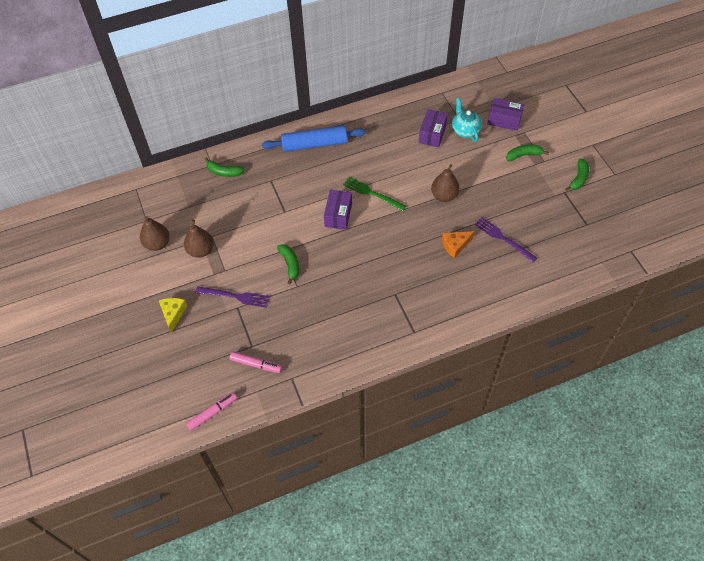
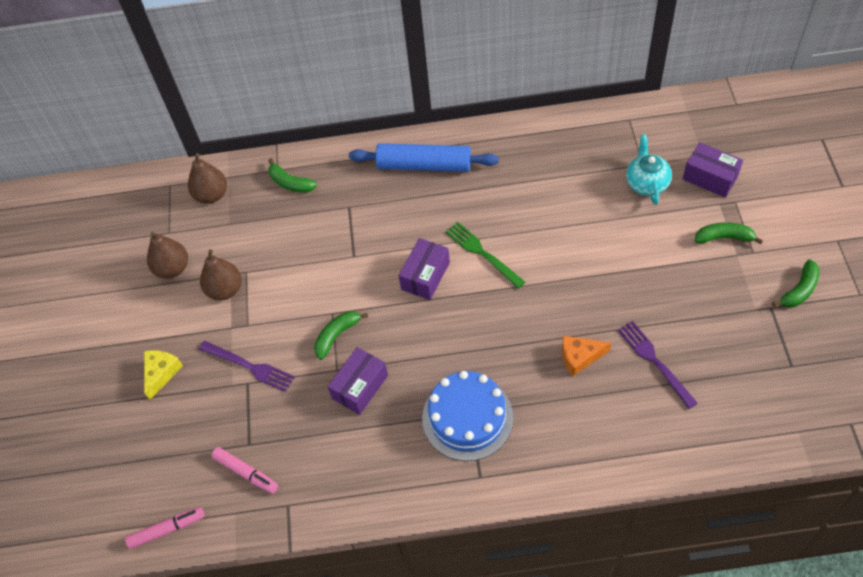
camera: 20 degrees right, 0 degrees up
green banana [277,244,299,284] -> green banana turned 135 degrees counterclockwise [314,311,368,360]
purple box [419,109,448,148] -> purple box moved to [328,347,388,415]
brown pear [431,164,460,202] -> brown pear moved to [188,153,227,204]
none -> blue cake [422,371,513,461]

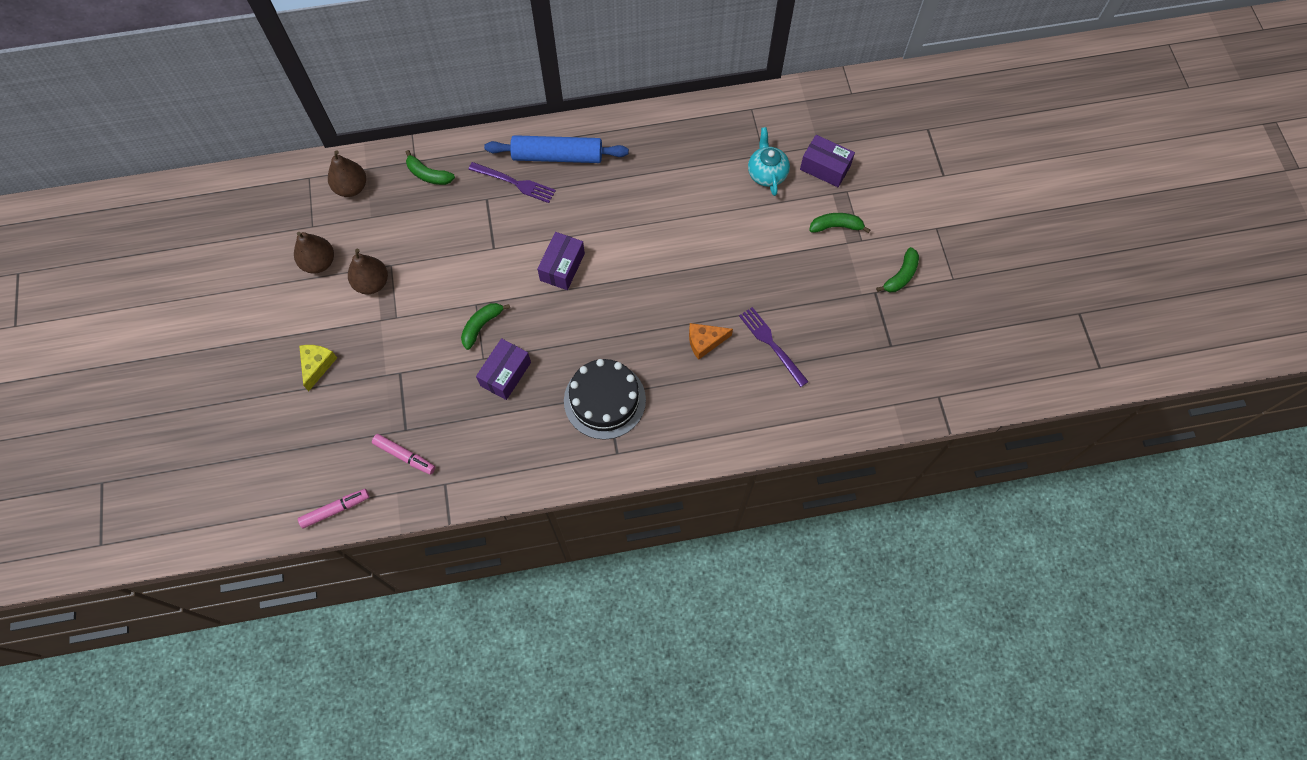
camera: 10 degrees left, 10 degrees up
purple fork [199,341,295,392] -> purple fork moved to [468,162,556,203]
blue cake [422,371,513,461] -> black cake [564,359,646,440]
green fork [445,222,525,289] -> none

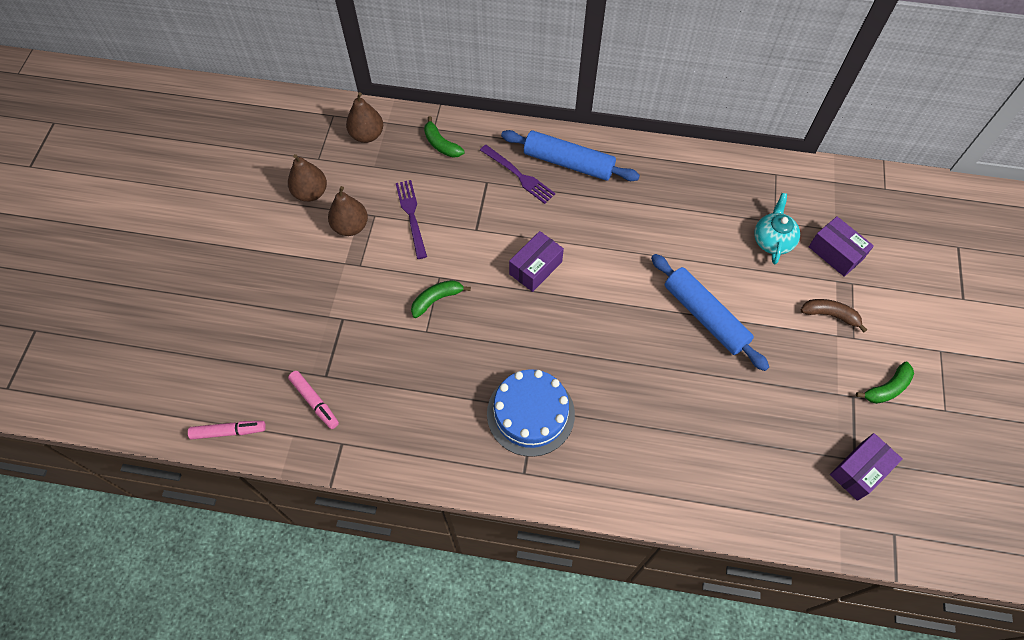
camera: 20 degrees right, 5 degrees down
yellow cheese [299,345,337,391] -> none
purple box [476,338,531,400] -> purple box moved to [830,433,903,501]
black cake [564,359,646,440] -> blue cake [487,369,575,457]
orange cheese [689,323,733,360] -> none
purple fork [739,307,809,387] -> purple fork moved to [396,180,427,259]
green banana [809,213,870,233] -> brown banana [801,299,867,332]
none -> blue rolling pin [651,254,769,371]

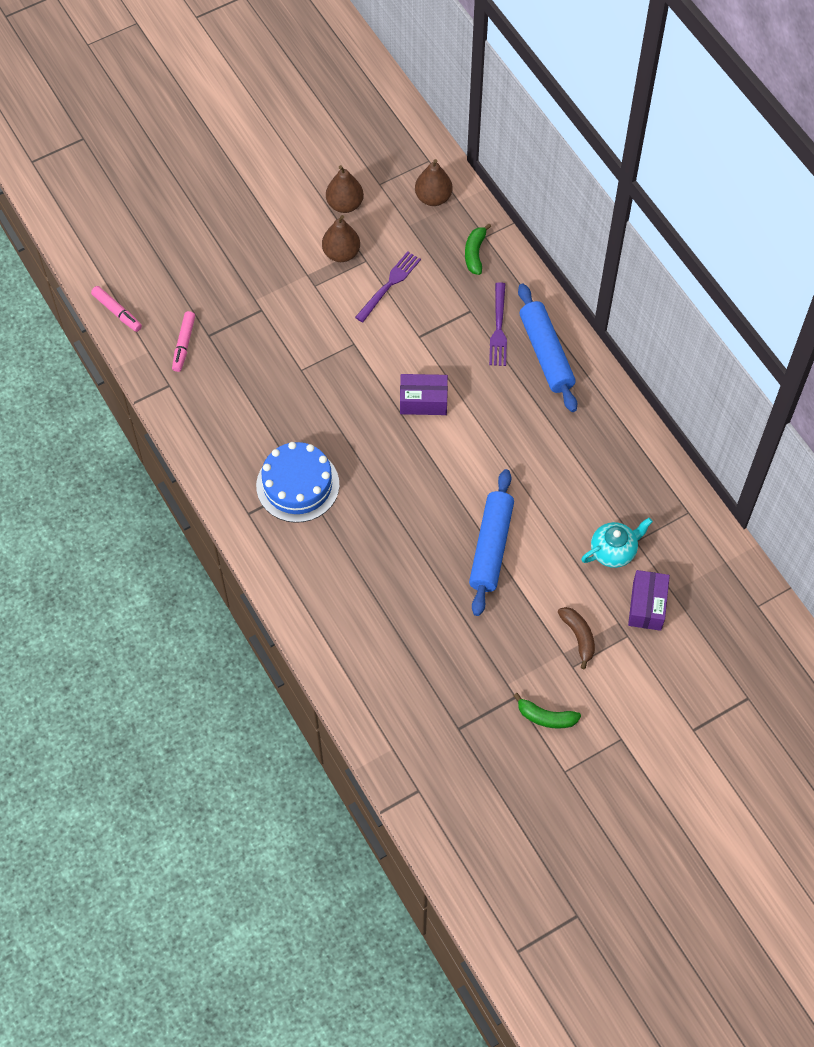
camera: 50 degrees right, 0 degrees up
green banana [411,280,471,318] -> none
purple box [830,433,903,501] -> none

